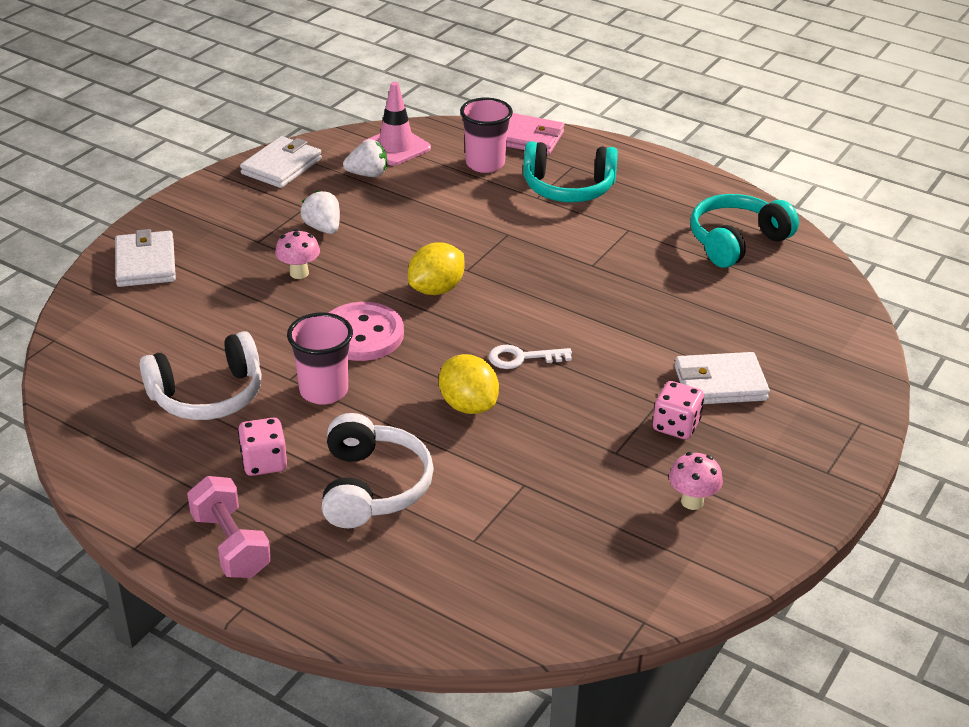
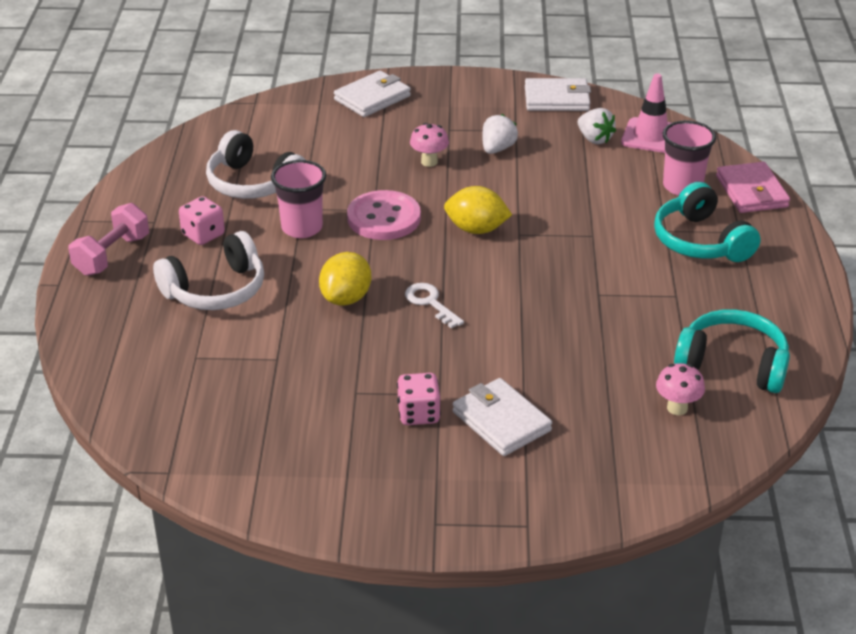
camera: 60 degrees right, 0 degrees up
pink mushroom [669,452,723,510] -> pink mushroom moved to [656,363,705,415]

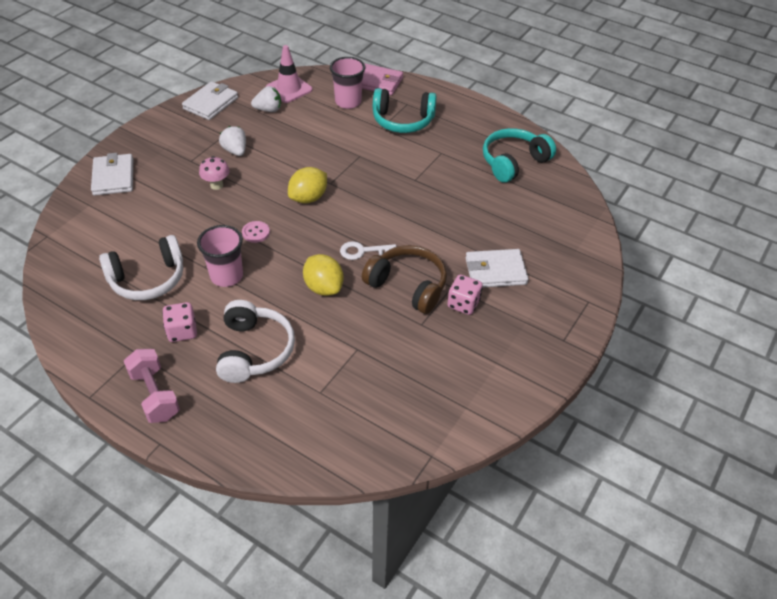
camera: 60 degrees left, 10 degrees up
pink button [347,190,421,240] -> pink button [242,221,270,243], size x0.49
pink mushroom [656,363,705,415] -> none
none -> brown headphones [362,245,447,314]

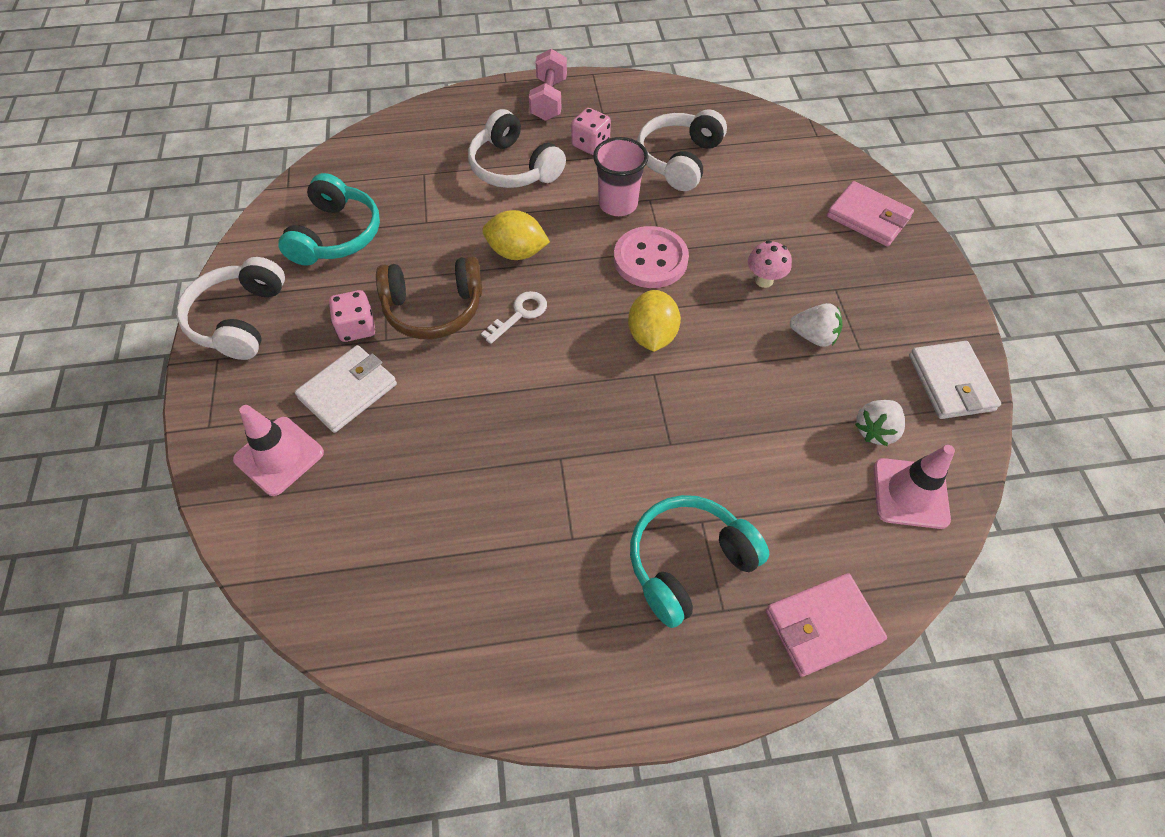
camera: 140 degrees right, 10 degrees up
white wallet [91,153,133,196] -> pink wallet [827,181,914,246]
pink dumbbell [124,349,180,423] -> pink dumbbell turned 75 degrees clockwise [529,49,567,121]
pink button [242,221,270,243] -> pink button [614,226,689,288], size x2.04
pink cup [330,57,365,109] -> none
turquoise headphones [483,128,556,183] -> turquoise headphones moved to [278,173,380,266]
none -> white headphones [176,257,285,360]
none -> pink traffic cone [233,405,324,496]

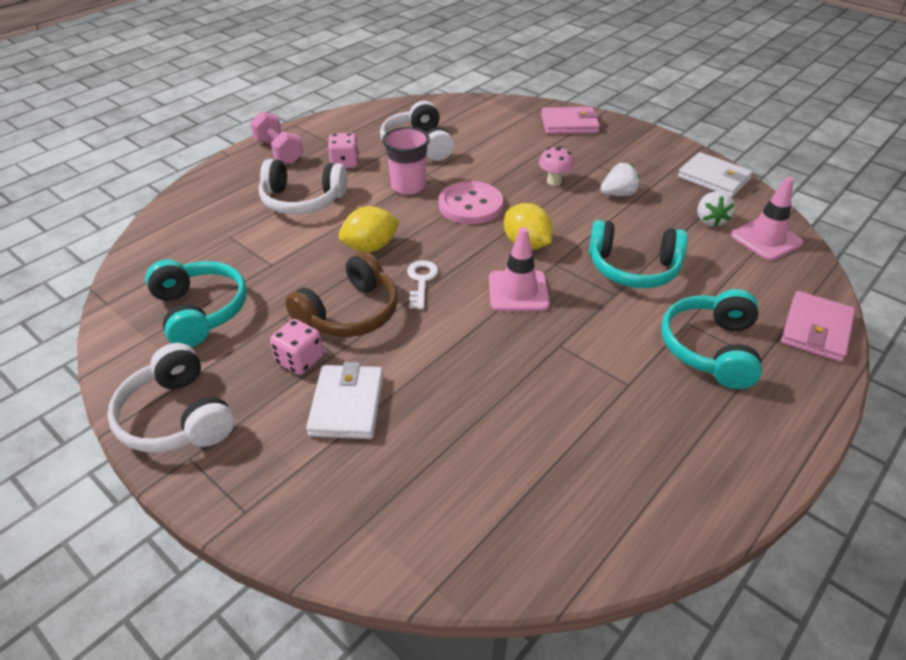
camera: 40 degrees left, 15 degrees down
pink traffic cone [233,405,324,496] -> pink traffic cone moved to [489,227,550,311]
none -> turquoise headphones [589,220,688,288]

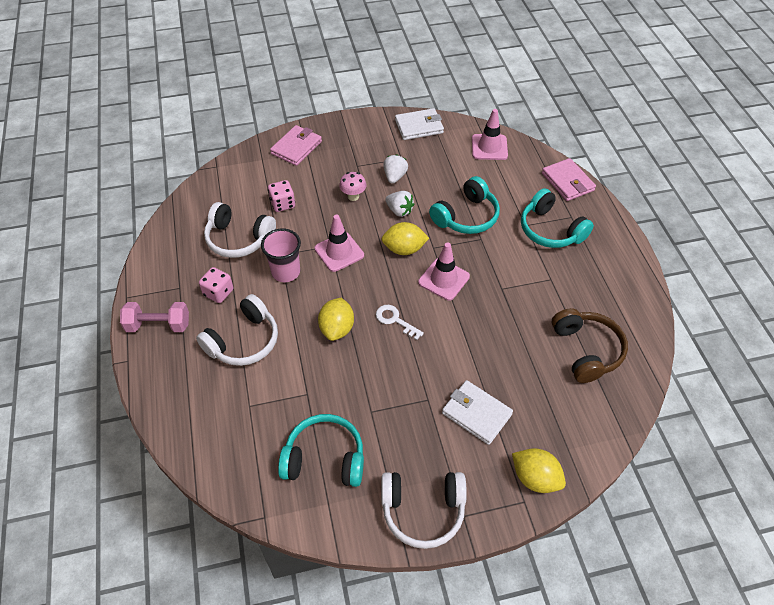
camera: 55 degrees left, 10 degrees up
pink dice [270,319,323,375] -> pink dice moved to [268,180,295,212]
brown headphones [285,252,398,337] -> brown headphones moved to [552,308,628,383]
pink button [439,181,503,224] -> pink traffic cone [314,215,364,272]
white strawberry [698,191,735,227] -> white strawberry moved to [385,191,414,217]
none -> yellow lemon [512,448,566,493]

